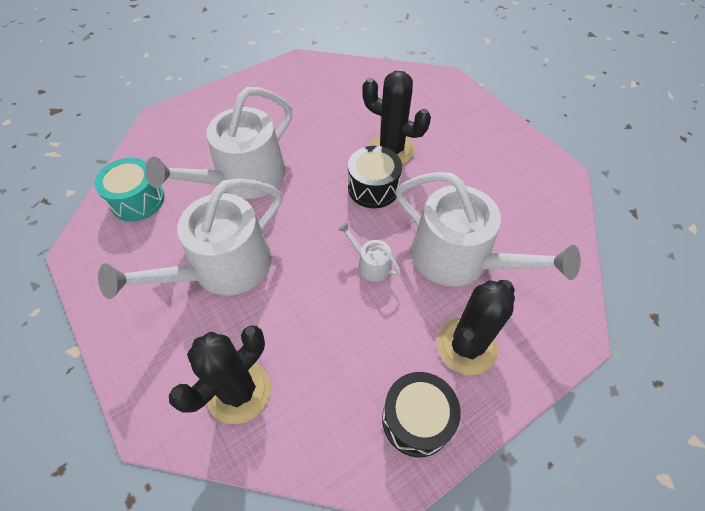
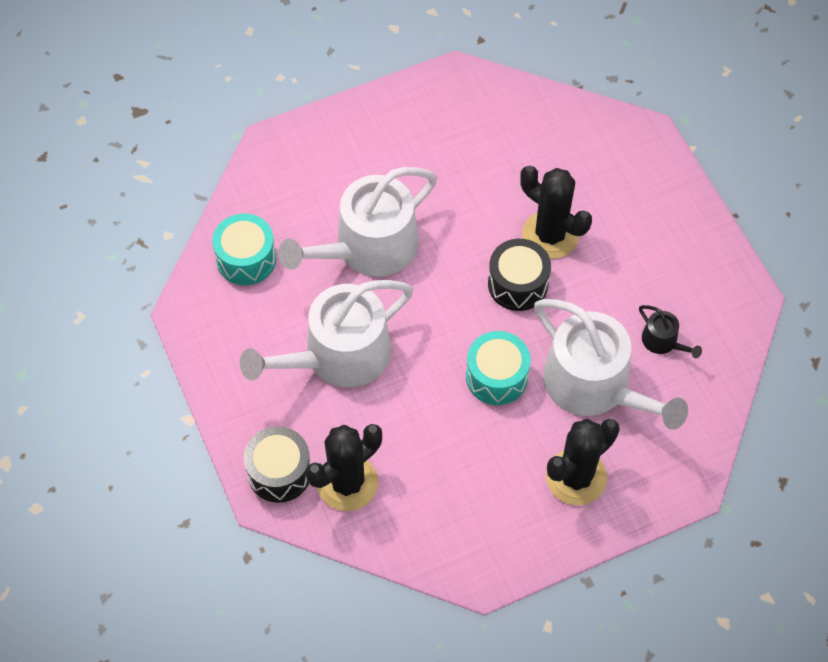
camera: 10 degrees right, 5 degrees up
white watering can [338,222,401,282] -> turquoise drum [466,331,531,405]
black drum [382,372,461,457] -> black drum moved to [244,426,311,503]
none -> black watering can [639,305,702,358]

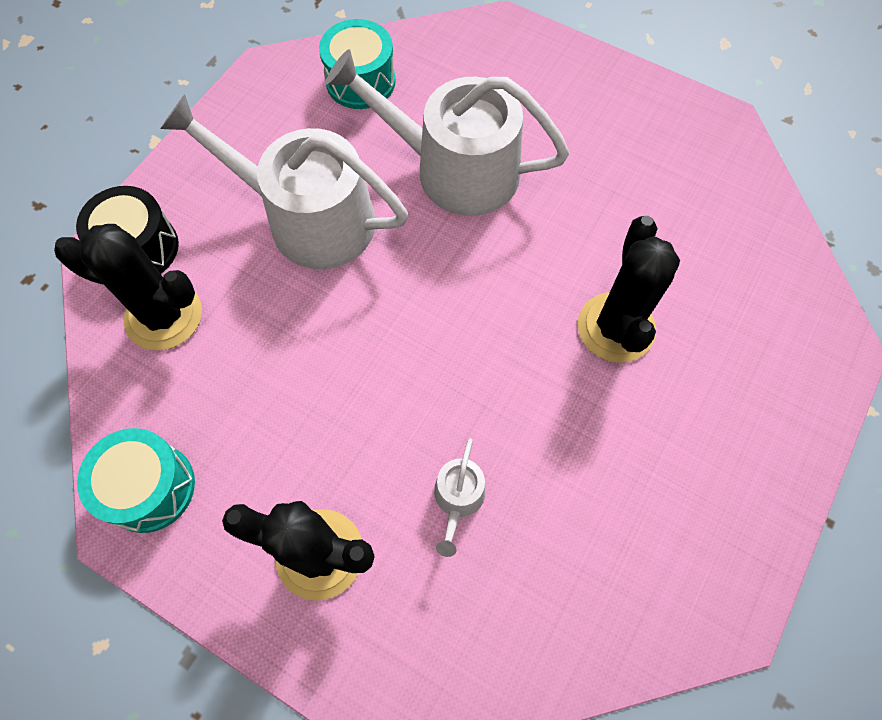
camera: 55 degrees right, 5 degrees up
turquoise drum [466,331,531,405] -> turquoise drum moved to [77,428,195,533]
black drum [488,239,551,311] -> none
white watering can [534,299,688,430] -> white watering can [434,438,486,557], size x0.42
black watering can [639,305,702,358] -> none

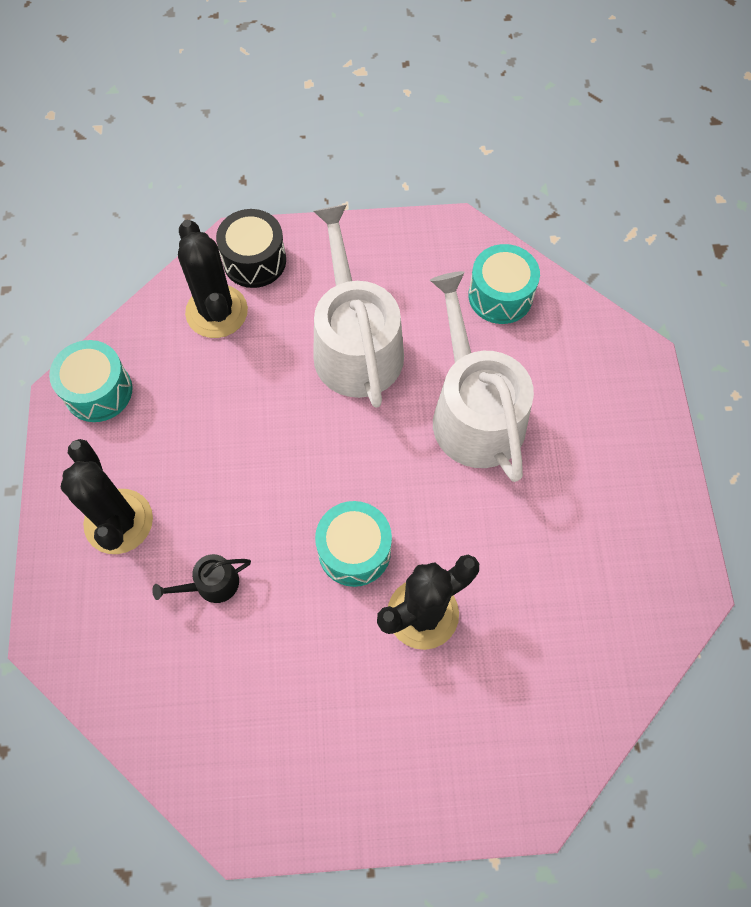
camera: 55 degrees right, 0 degrees up
white watering can [434,438,486,557] -> black watering can [152,554,251,603]
none -> turquoise drum [315,501,392,587]

